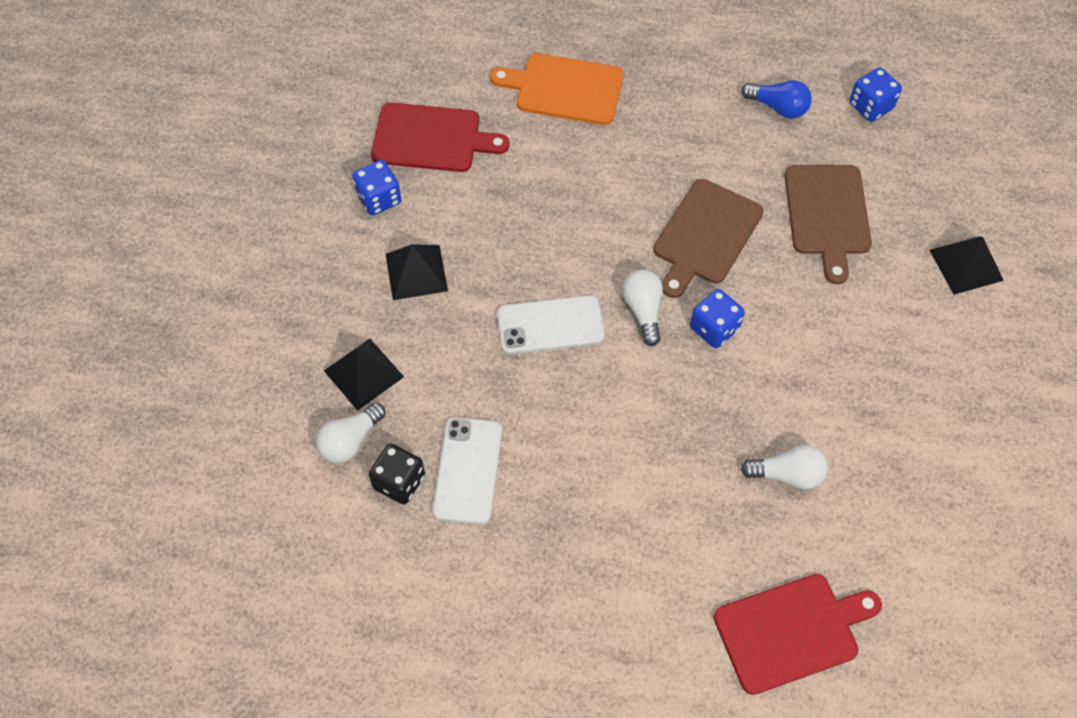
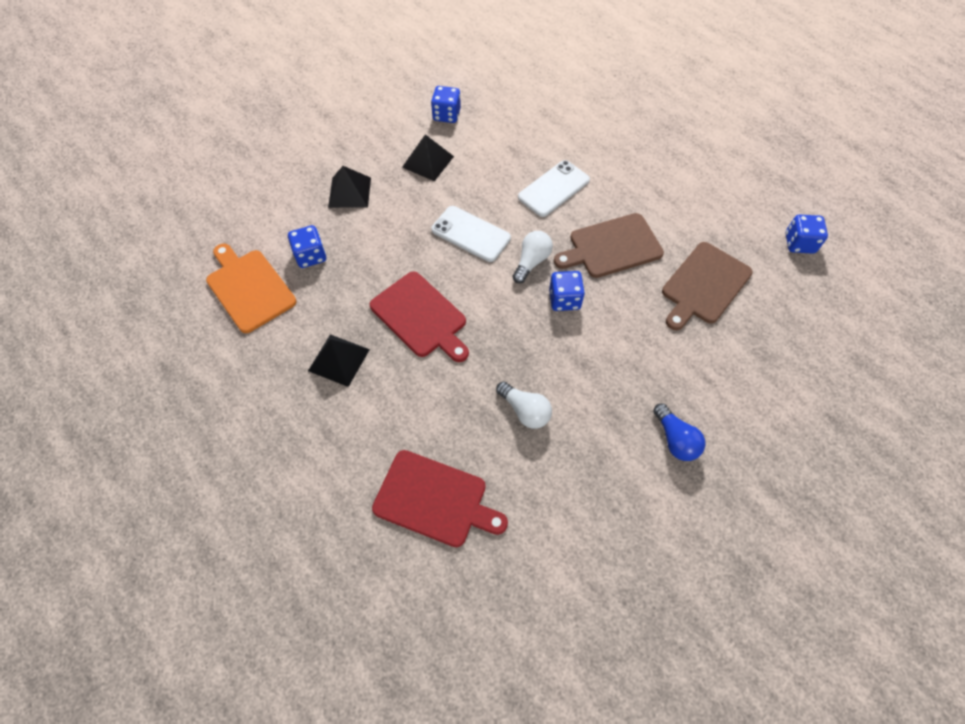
camera: 40 degrees right, 0 degrees up
white light bulb [316,403,386,463] -> none
black dice [369,443,425,505] -> blue dice [288,225,326,268]
red cutting board [371,102,509,172] -> red cutting board moved to [370,271,469,362]
white phone [432,417,502,524] -> white phone moved to [518,160,590,217]
orange cutting board [490,53,624,125] -> orange cutting board moved to [206,244,296,333]
blue light bulb [741,80,812,119] -> blue light bulb moved to [653,403,705,461]
black pyramid [930,236,1004,295] -> black pyramid moved to [308,334,370,387]

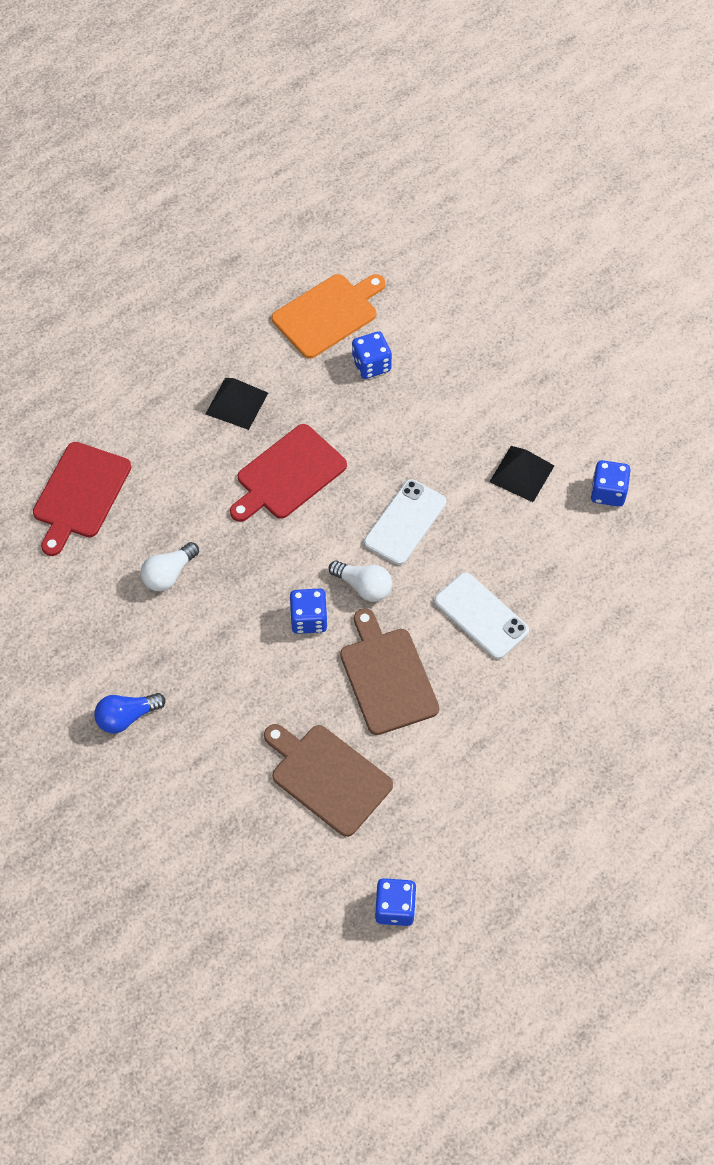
camera: 90 degrees right, 0 degrees up
black pyramid [328,166,371,208] -> none

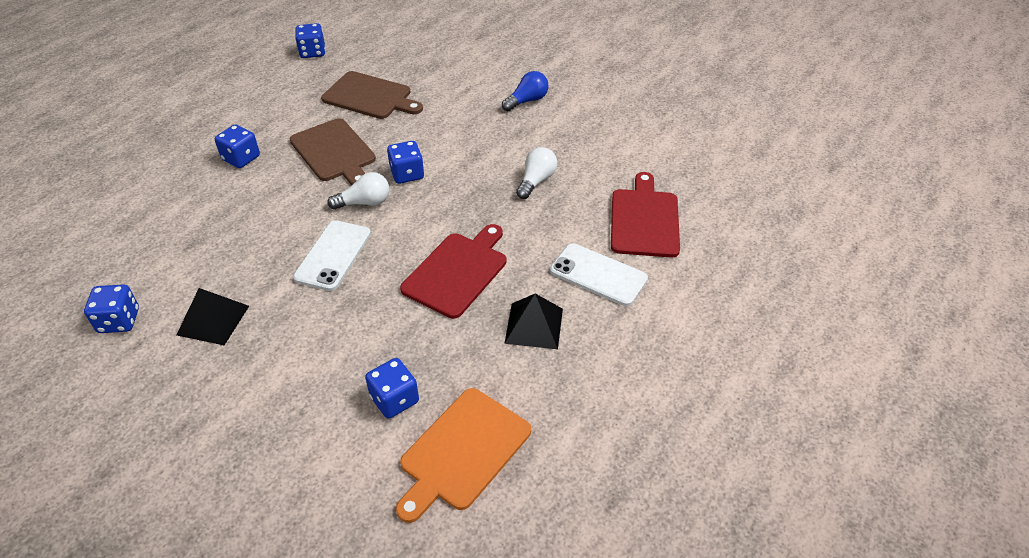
camera: 165 degrees right, 15 degrees down
white light bulb [329,561,392,602] -> white light bulb turned 150 degrees clockwise [327,172,389,210]
white phone [434,572,529,659] -> white phone moved to [550,243,648,306]
none -> blue dice [215,125,260,168]

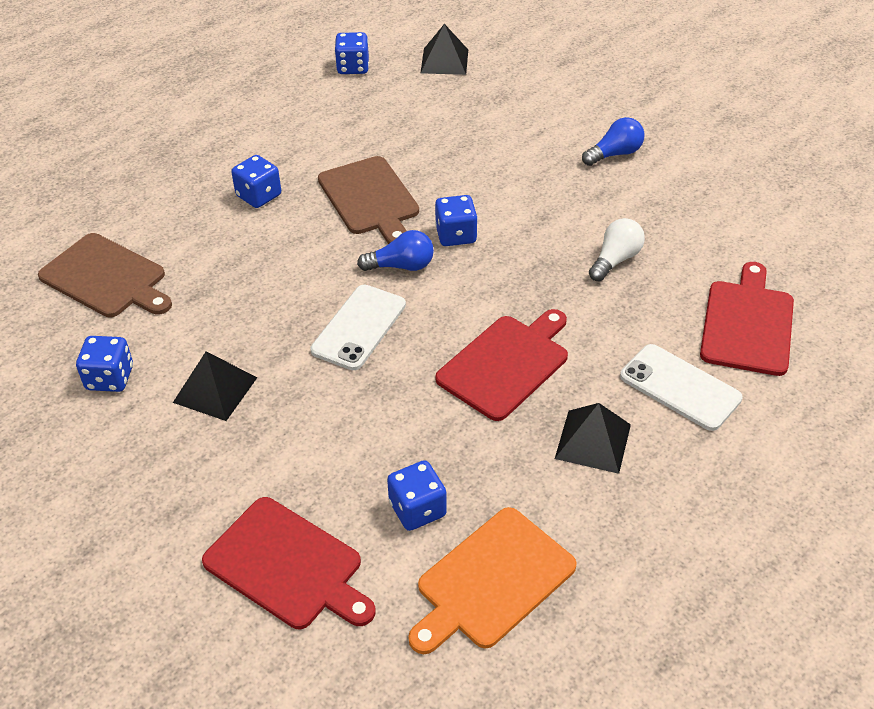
camera: 10 degrees right, 0 degrees up
brown cutting board [321,71,423,119] -> brown cutting board moved to [38,233,172,317]
white light bulb [327,172,389,210] -> blue light bulb [357,230,434,271]
none -> red cutting board [202,497,376,629]
none -> black pyramid [421,24,468,75]

